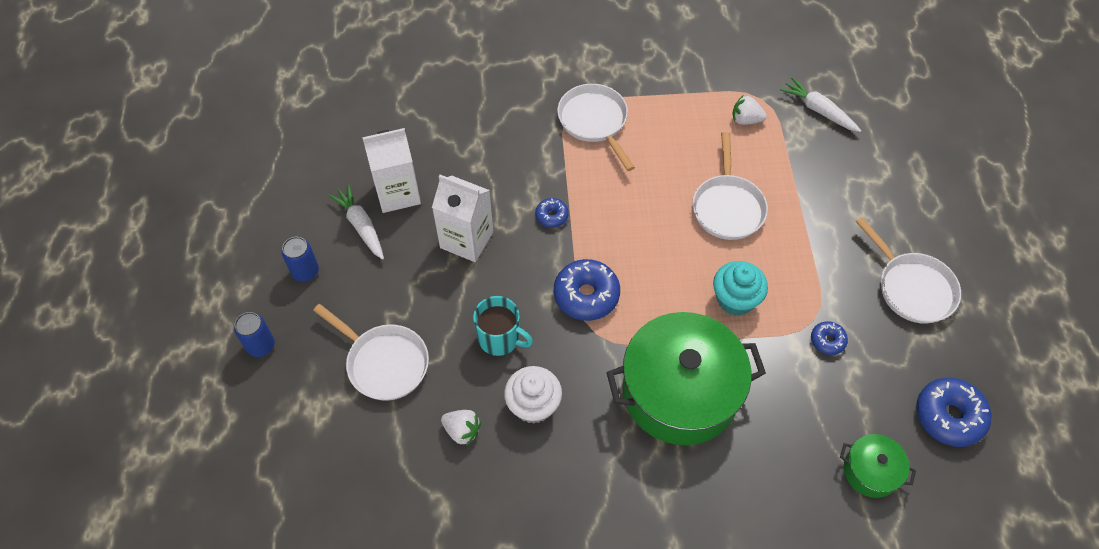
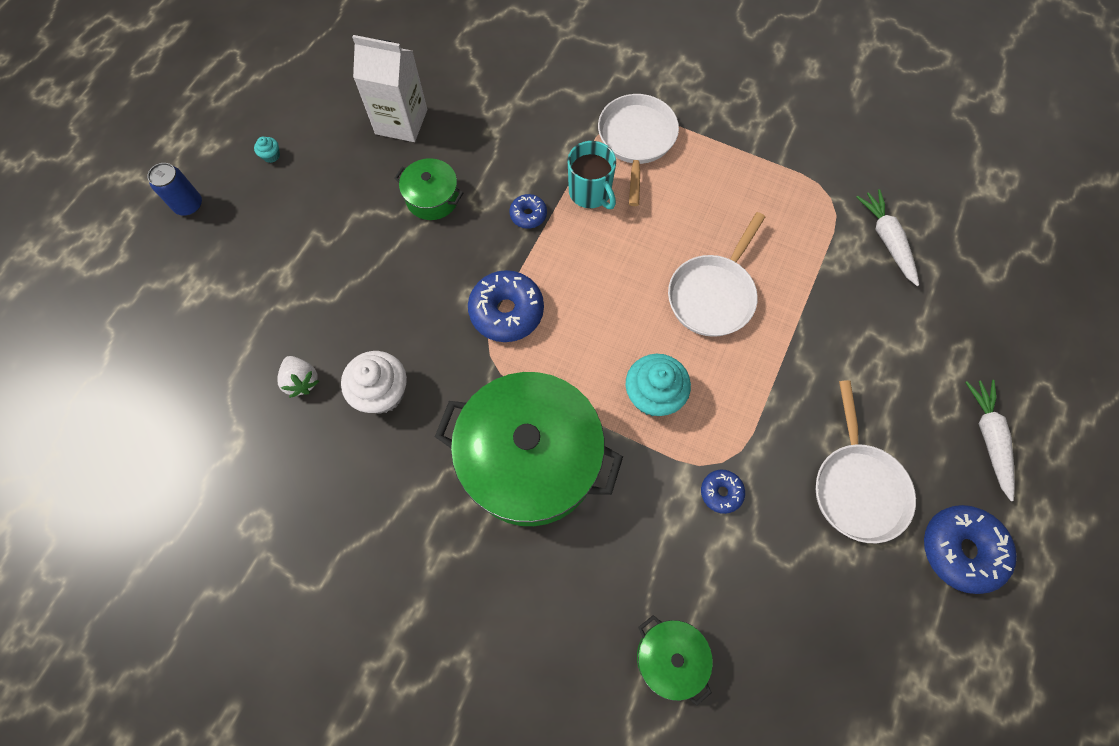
camera: 30 degrees right, 10 degrees up
blue can [282,236,319,282] -> turquoise cupcake [254,137,280,163]
white pan [313,304,429,401] -> none
white carrot [328,185,384,260] -> white carrot moved to [965,380,1015,501]
white carton [432,175,493,262] -> green pot [394,158,464,220]
turquoise mug [473,296,533,356] -> turquoise mug moved to [568,141,616,209]
white strawberry [732,95,767,125] -> none
blue donut [916,378,991,447] -> blue donut moved to [924,505,1017,594]

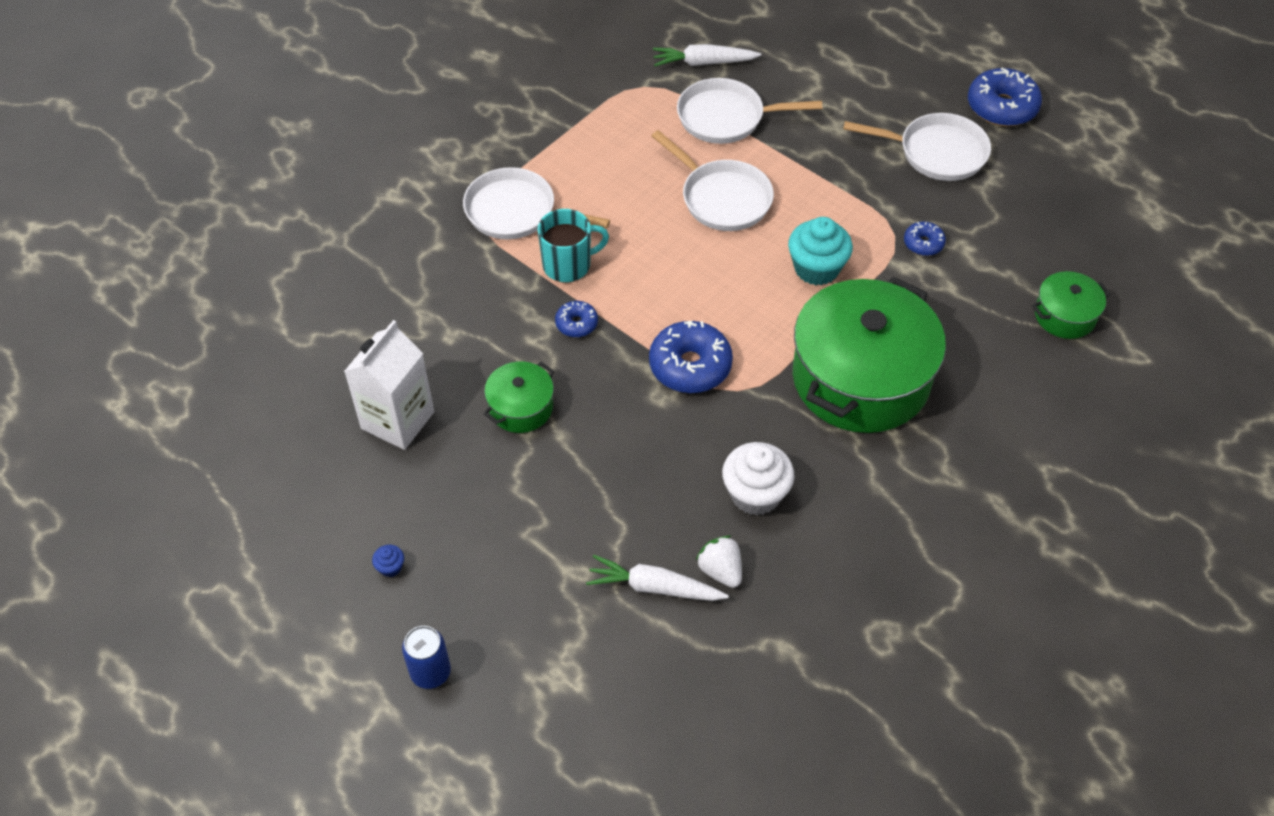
camera: 75 degrees left, 15 degrees down
turquoise cupcake [254,137,280,163] -> blue cupcake [372,545,404,577]
white strawberry [278,356,319,398] -> white strawberry turned 105 degrees counterclockwise [696,535,742,588]
white carrot [965,380,1015,501] -> white carrot moved to [586,555,729,601]
none -> white pan [677,78,822,144]

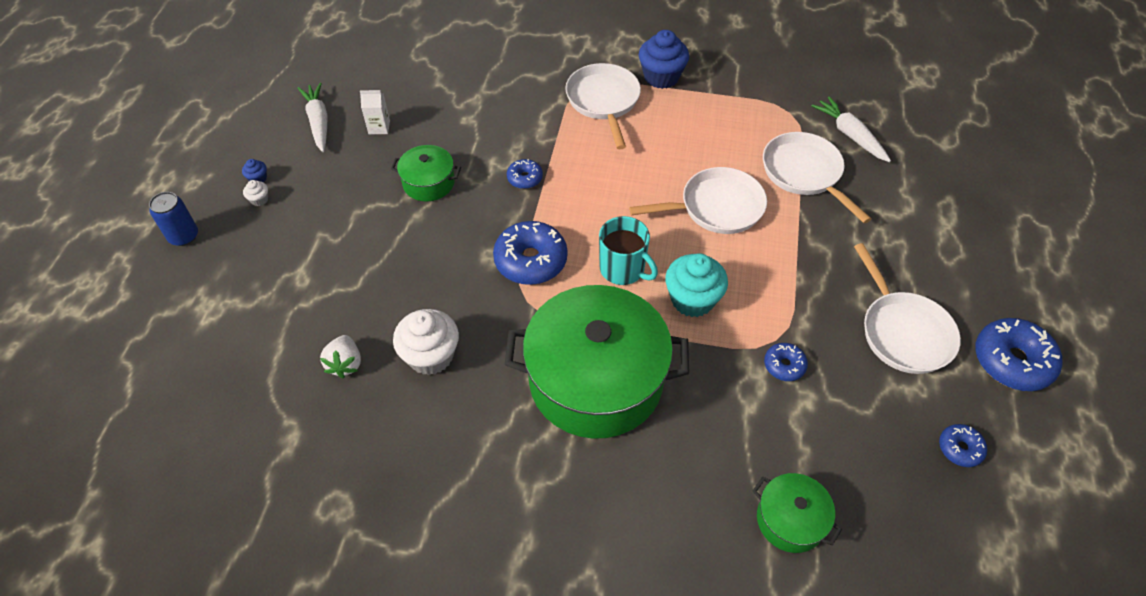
camera: 60 degrees right, 0 degrees up
white carton [344,320,434,450] -> white carton [360,90,390,134], size x0.48
turquoise mug [538,209,609,283] -> turquoise mug moved to [599,216,658,285]
white carrot [586,555,729,601] -> white carrot moved to [298,83,328,152]
white pan [652,130,774,231] -> white pan turned 120 degrees counterclockwise [629,167,767,234]
white strawberry [696,535,742,588] -> white strawberry turned 150 degrees clockwise [320,335,361,378]
none -> white cupcake [243,180,268,206]
none -> blue cupcake [639,30,689,89]
none -> blue donut [939,424,987,467]

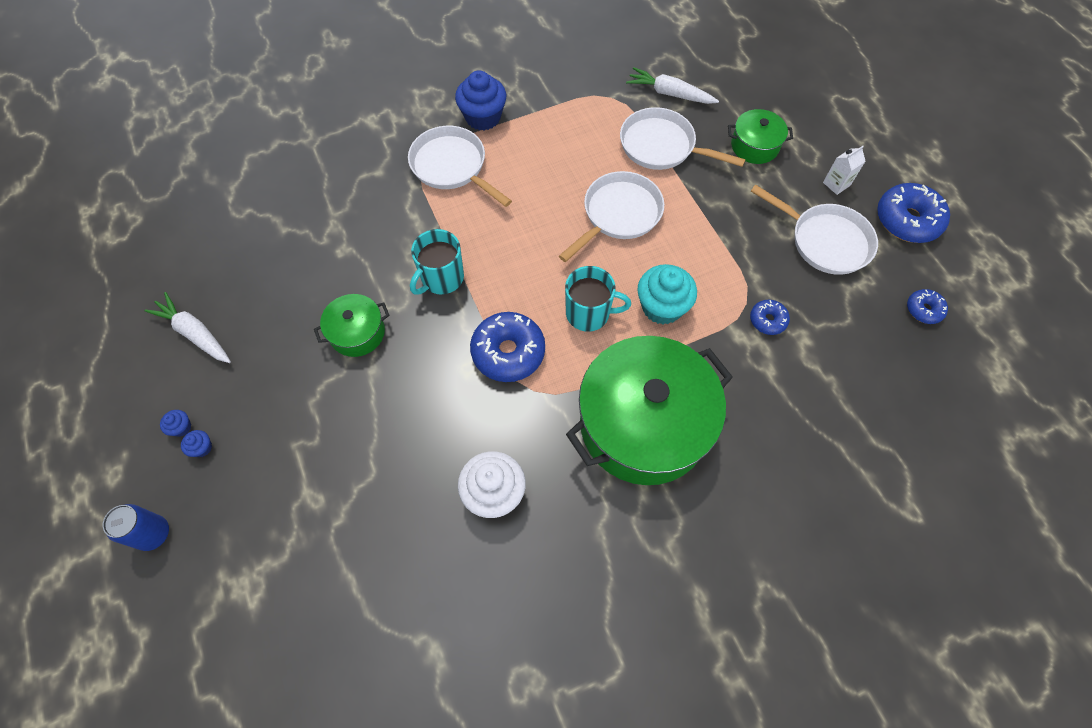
camera: 35 degrees left, 10 degrees up
white cupcake [243,180,268,206] -> blue cupcake [181,430,212,457]
white strawberry [320,335,361,378] -> none
white carton [360,90,390,134] -> white carton moved to [823,146,866,195]
blue donut [507,159,543,189] -> turquoise mug [410,229,464,295]
green pot [753,473,842,553] -> green pot moved to [728,109,793,164]

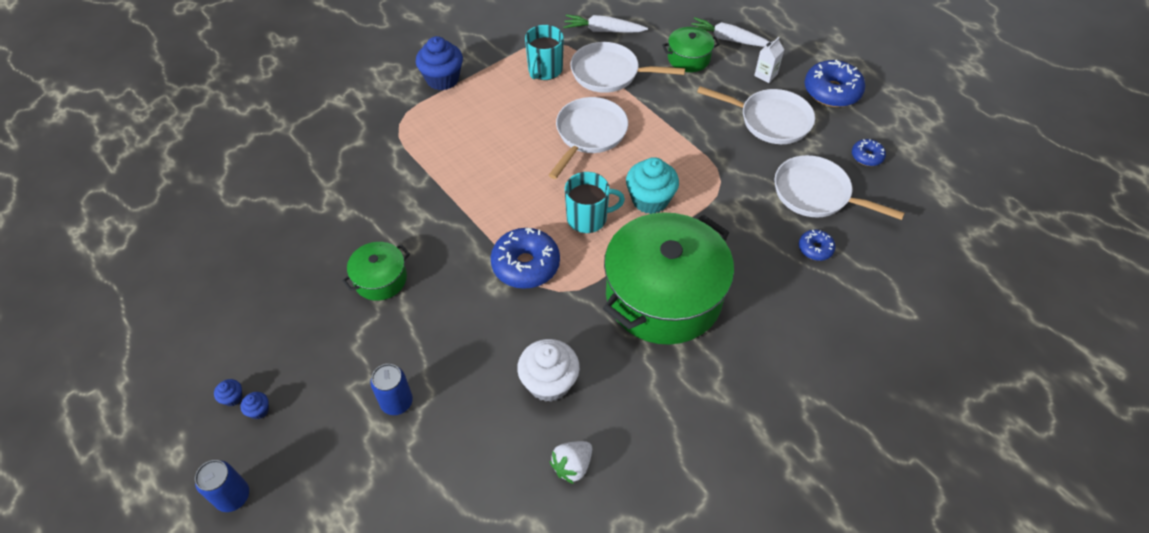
camera: 15 degrees left, 10 degrees down
white carrot [144,292,231,363] -> white carrot moved to [691,17,769,47]
white pan [408,126,512,207] -> white pan moved to [775,155,905,220]
turquoise mug [410,229,464,295] -> turquoise mug moved to [525,25,564,80]
blue donut [750,300,790,335] -> blue donut moved to [799,230,836,261]
none -> blue can [370,364,413,415]
none -> white strawberry [549,441,592,484]

